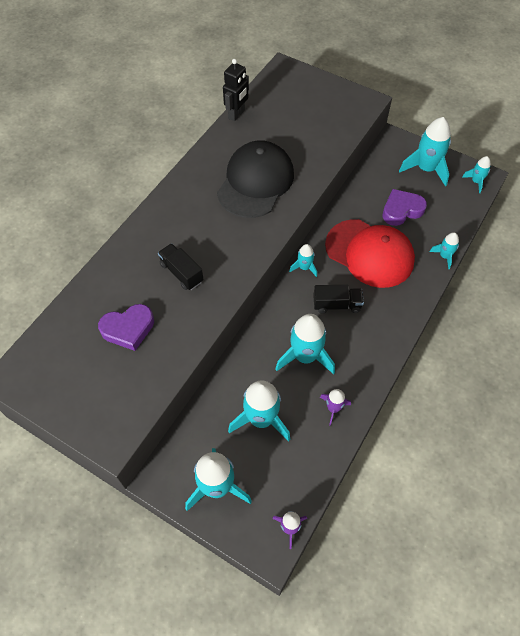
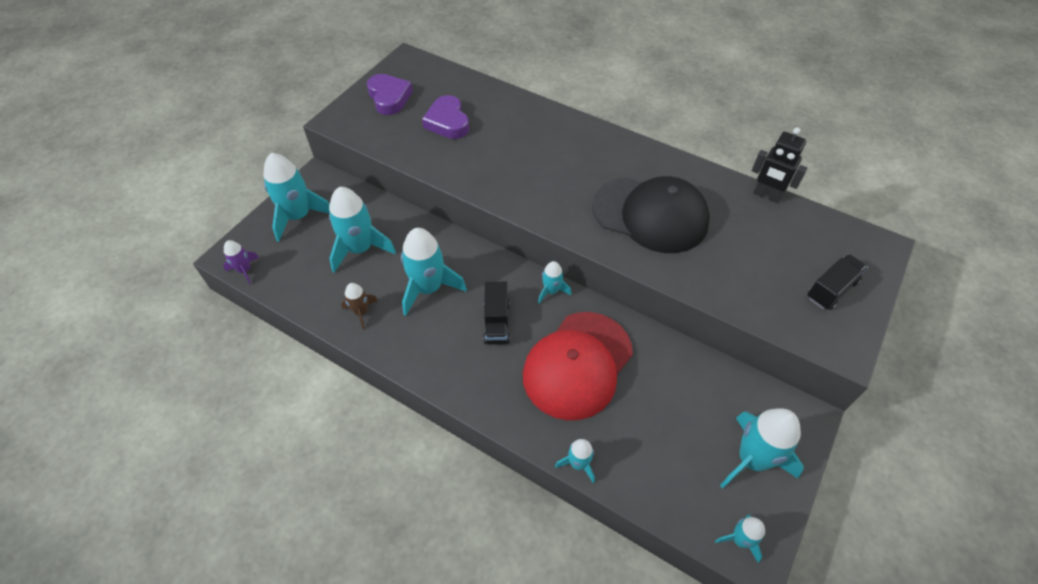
camera: 90 degrees right, 5 degrees down
black truck [158,243,204,290] -> black truck moved to [808,254,868,310]
purple rocket [320,389,351,426] -> brown rocket [341,283,378,329]
purple heart [382,189,427,226] -> purple heart moved to [367,74,413,115]

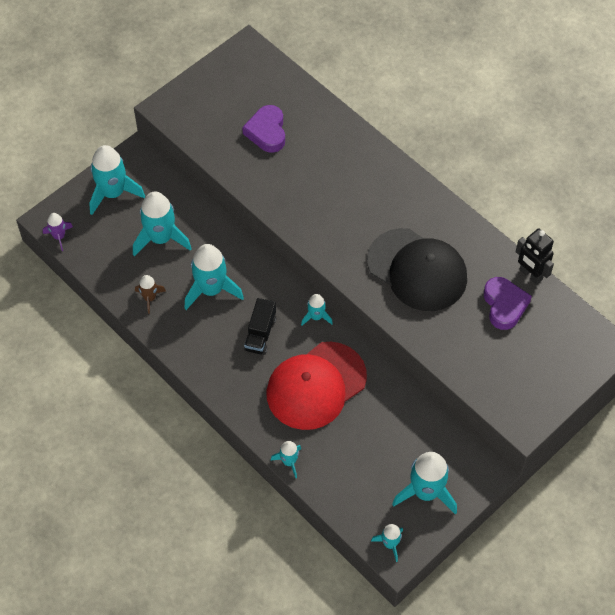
camera: 15 degrees right, 5 degrees up
purple heart [367,74,413,115] -> purple heart moved to [484,277,532,330]
black truck [808,254,868,310] -> none

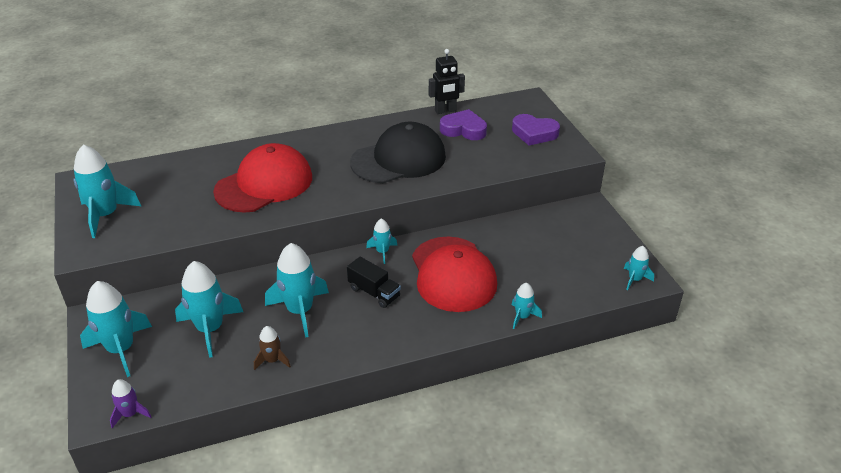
camera: 65 degrees left, 20 degrees down
purple heart [242,105,285,153] -> purple heart moved to [512,114,560,146]
turquoise rocket [392,452,457,514] -> turquoise rocket moved to [74,144,141,238]
none -> red cap [213,143,312,213]

